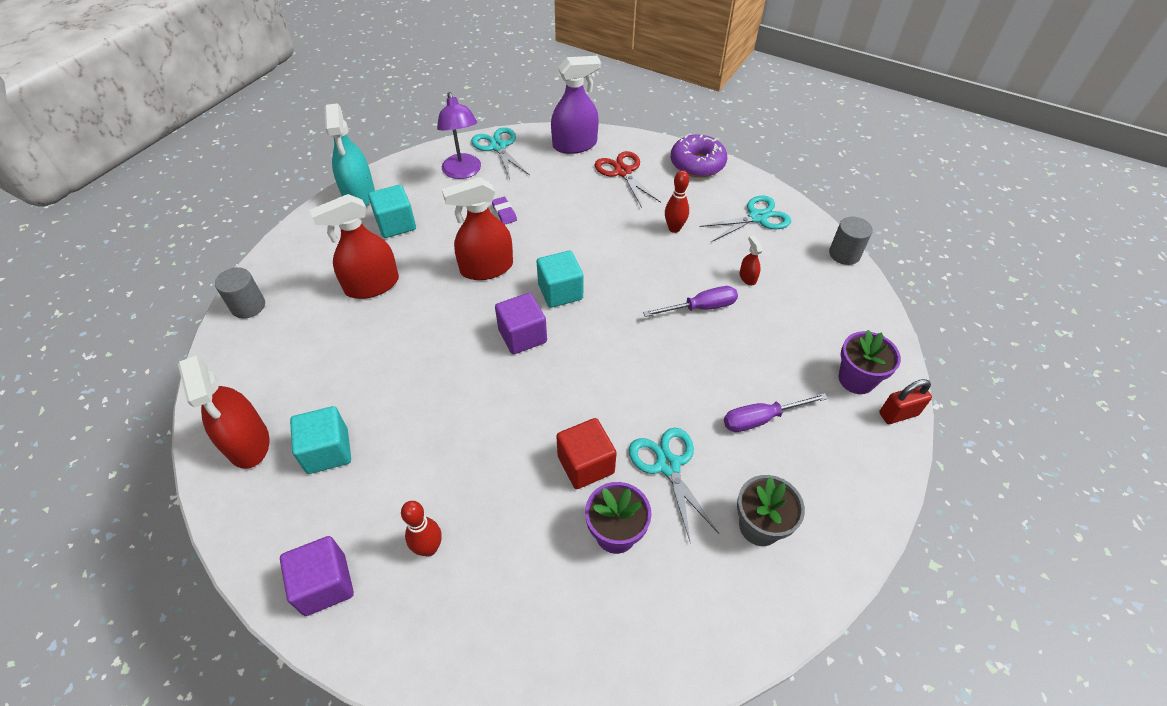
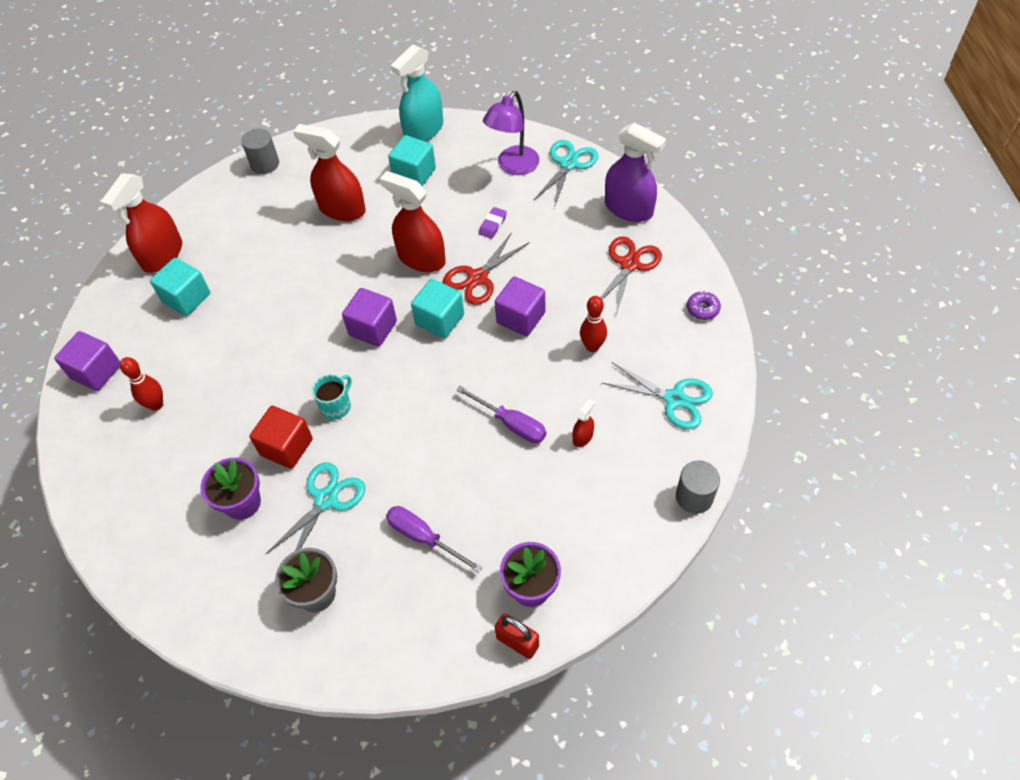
camera: 55 degrees right, 5 degrees up
purple donut [671,134,727,177] -> purple donut [687,291,721,320], size x0.49
none -> turquoise mug [312,374,352,420]
none -> red scissors [443,232,530,305]
none -> purple cube [495,276,545,336]

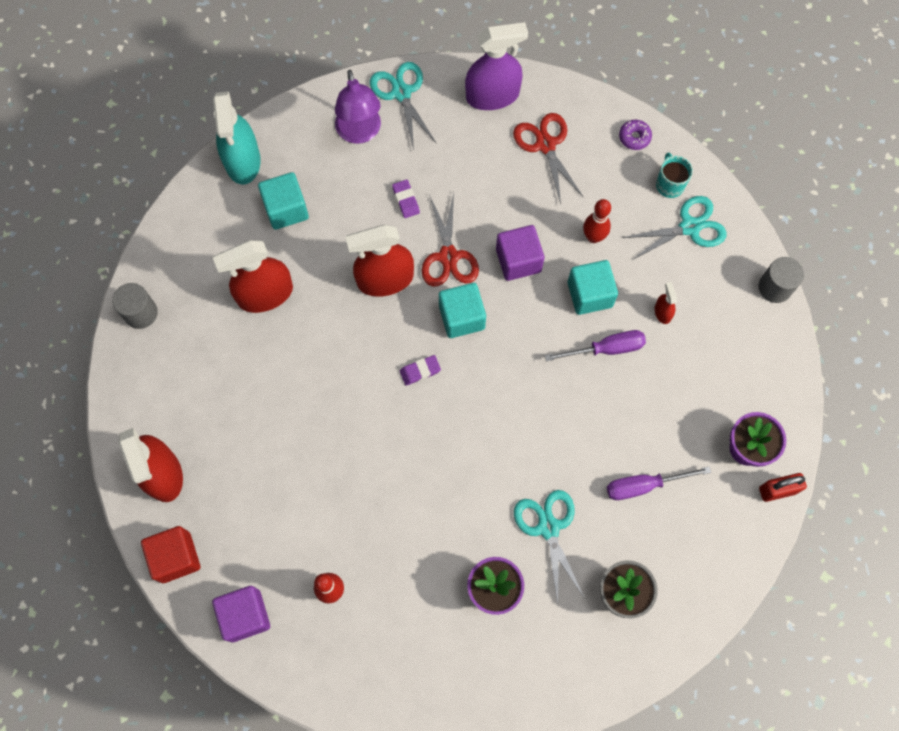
camera: 50 degrees left, 15 degrees up
turquoise cube [150,258,210,316] -> turquoise cube moved to [568,260,618,315]
red cube [250,406,313,469] -> red cube moved to [141,526,200,583]
turquoise mug [312,374,352,420] -> turquoise mug moved to [656,152,693,198]
purple cube [342,288,397,347] -> purple eraser [400,355,441,386]

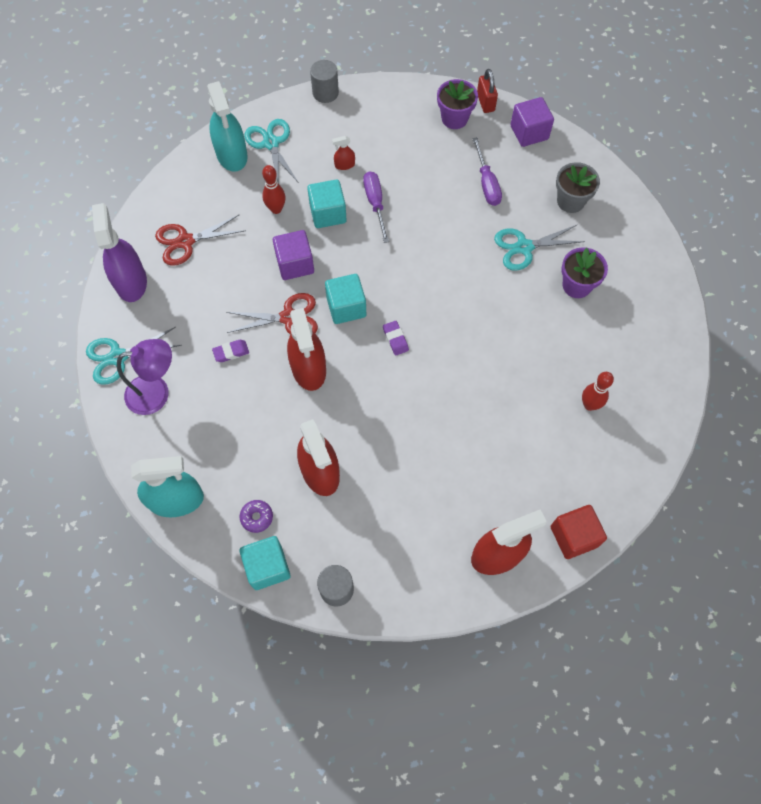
camera: 90 degrees left, 5 degrees down
purple cube [212,586,270,642] -> purple cube moved to [511,97,554,147]
turquoise cube [258,172,309,230] -> turquoise cube moved to [239,536,291,590]
purple donut [619,120,652,150] -> purple donut moved to [240,500,273,533]
turquoise mug [656,152,693,198] -> turquoise spray bottle [207,81,248,172]

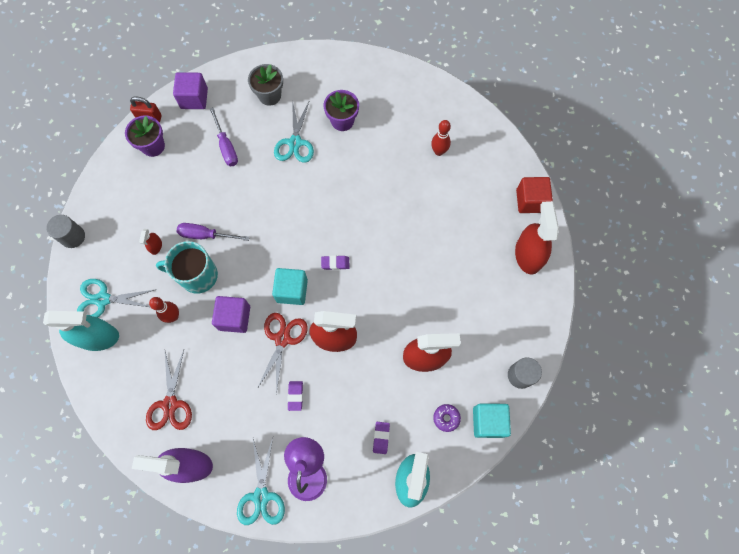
camera: 70 degrees left, 5 degrees up
turquoise cube [307,179,347,228] -> turquoise mug [156,241,218,294]
purple screwdriver [472,137,502,206] -> purple screwdriver turned 60 degrees clockwise [210,107,238,166]
none -> purple eraser [373,422,390,454]

